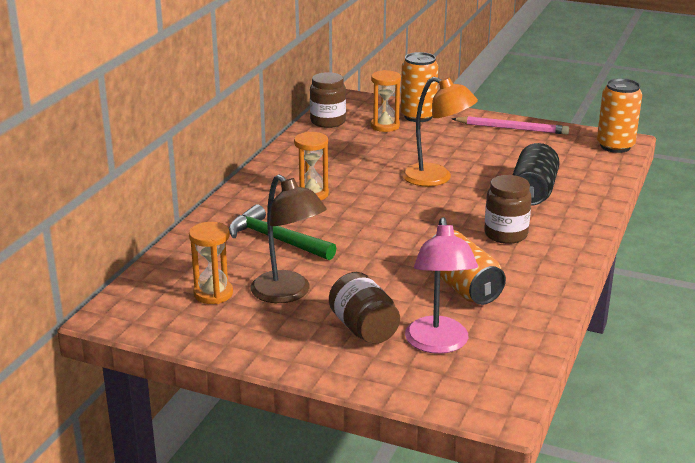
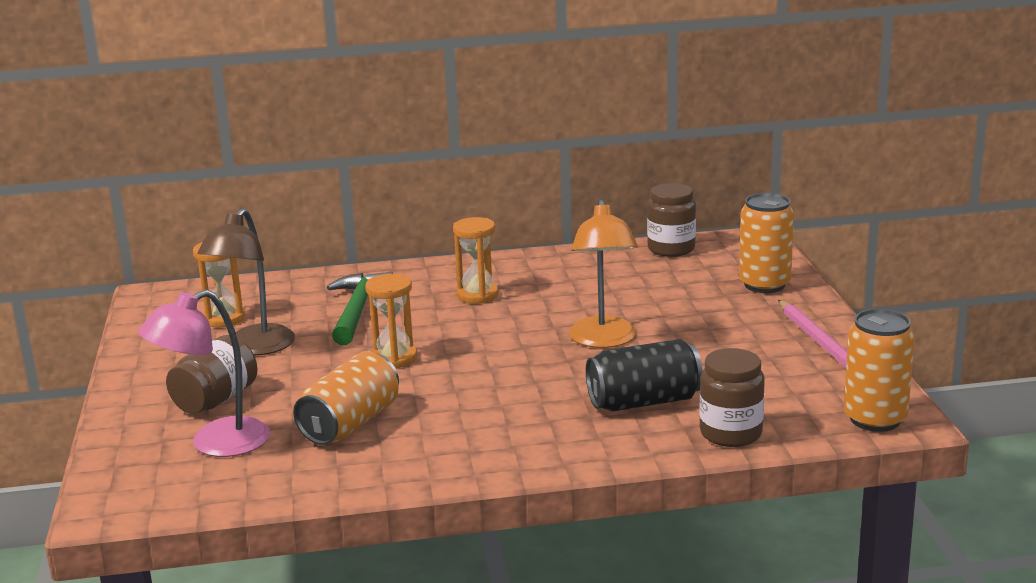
camera: 60 degrees right, 5 degrees down
orange hourglass [371,70,401,132] -> orange hourglass moved to [365,274,417,369]
brown jar [484,175,532,244] -> brown jar moved to [699,348,765,447]

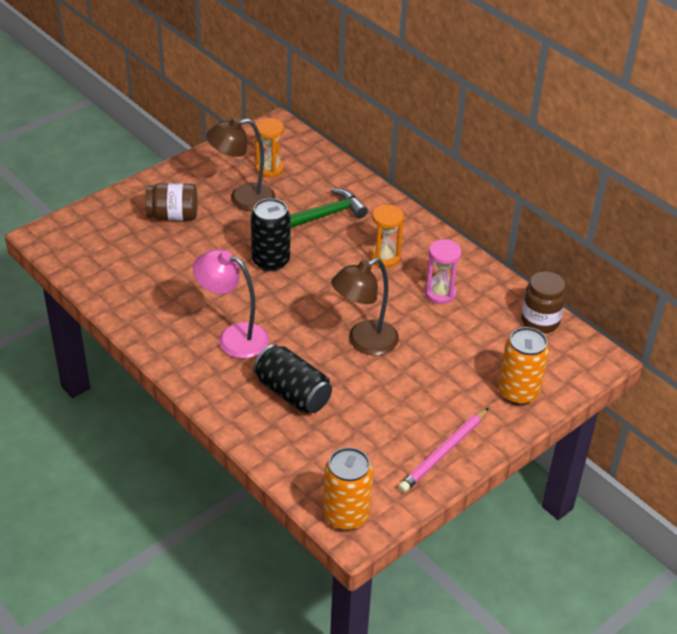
camera: 55 degrees right, 20 degrees up
pink lamp [138,289,270,457] -> pink lamp moved to [193,249,269,358]
orange can [293,351,399,445] -> none
orange hourglass [365,274,417,369] -> black can [251,198,290,271]
orange lamp [569,199,638,348] -> brown lamp [331,258,399,356]
brown jar [699,348,765,447] -> none
none -> pink hourglass [425,239,462,304]

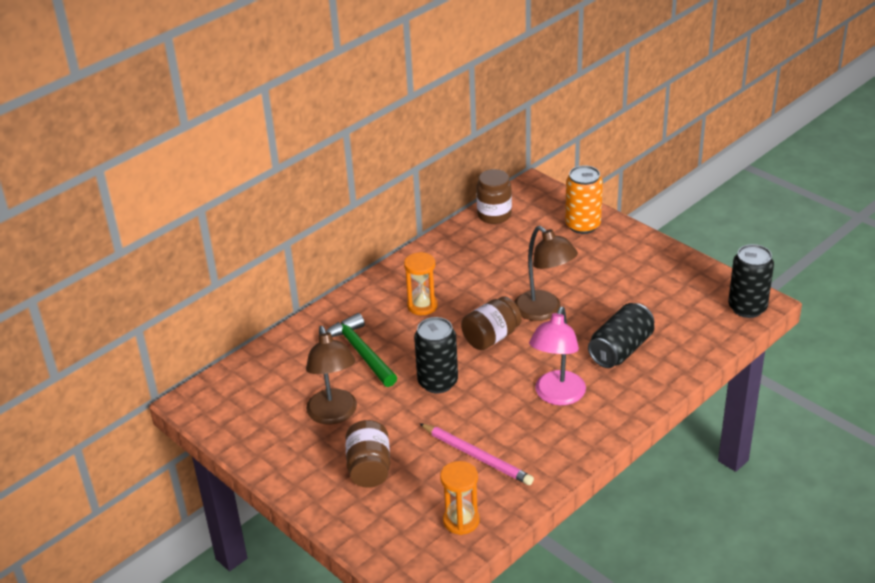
camera: 90 degrees left, 5 degrees down
orange hourglass [255,118,284,177] -> orange hourglass moved to [440,461,480,535]
orange can [323,447,373,530] -> black can [728,244,774,318]
pink pencil [398,408,488,493] -> pink pencil moved to [419,423,534,485]
pink hourglass [425,239,462,304] -> none
none -> brown jar [461,296,522,350]

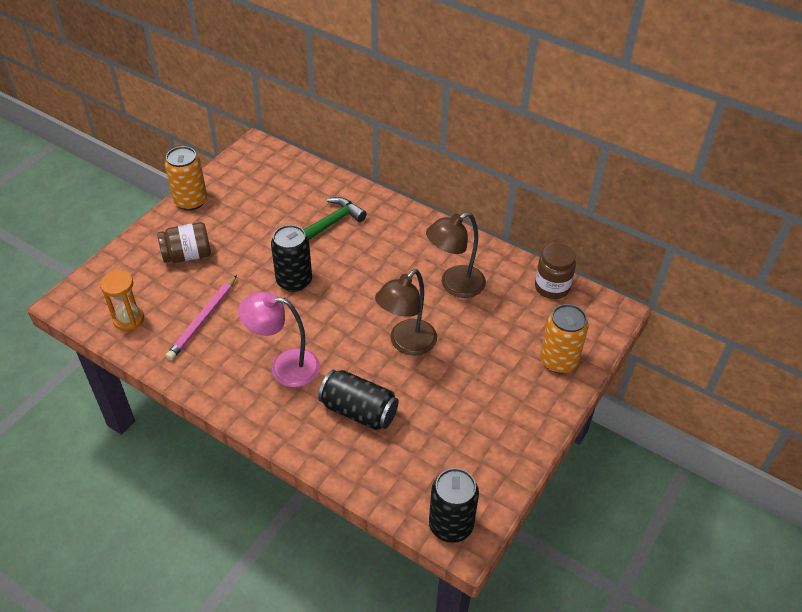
camera: 75 degrees right, 10 degrees up
brown lamp [306,326,357,424] -> brown lamp moved to [426,212,486,298]
orange hourglass [404,252,438,315] -> none
brown jar [461,296,522,350] -> none
none -> orange can [165,146,207,211]

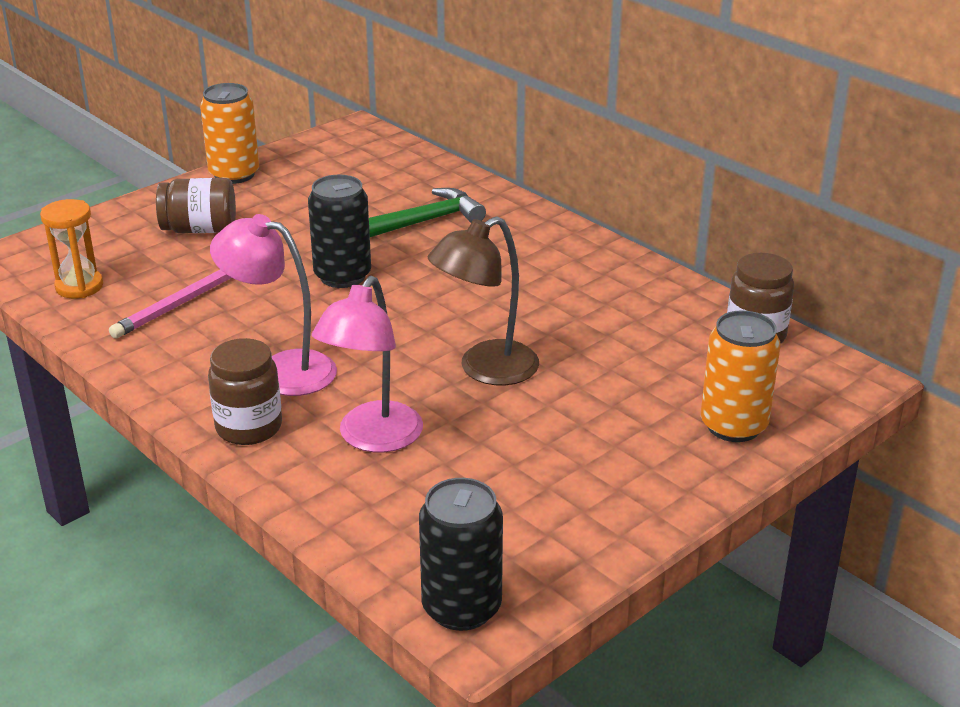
camera: 15 degrees right, 15 degrees down
black can [318,370,399,430] -> pink lamp [312,276,423,453]
brown lamp [426,212,486,298] -> none
none -> brown jar [208,338,282,445]

